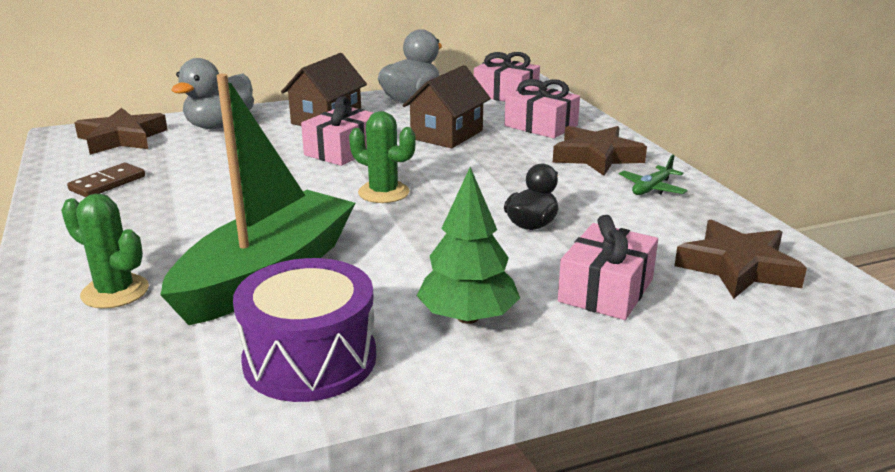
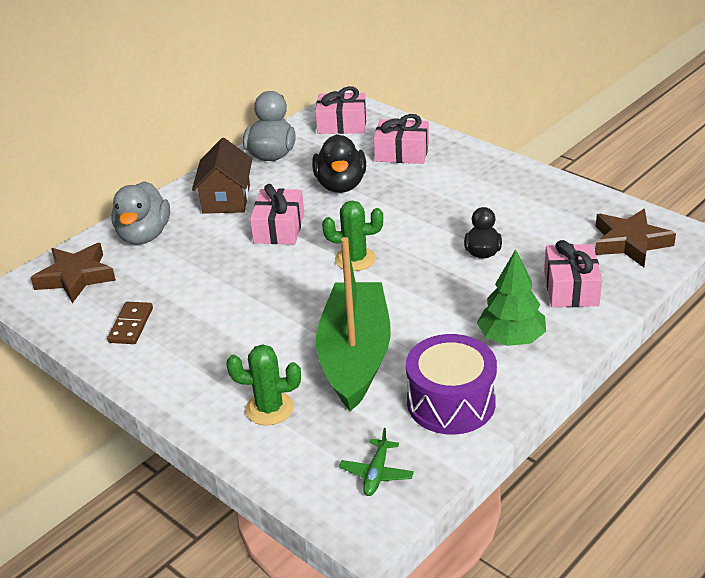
camera: 25 degrees left, 10 degrees up
brown house [402,65,491,148] -> black duck [312,134,366,193]
brown star [553,126,647,176] -> none
green plane [619,155,688,195] -> green plane moved to [339,428,414,496]

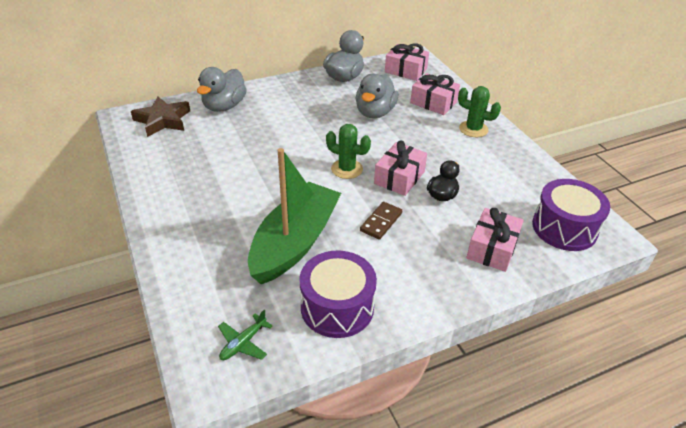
camera: 20 degrees right, 5 degrees up
brown domino [107,302,153,344] -> brown domino moved to [360,202,402,240]
brown house [192,138,252,214] -> none
green cactus [226,344,301,426] -> green cactus moved to [458,86,501,137]
pink gift [250,184,304,244] -> pink gift moved to [374,140,427,196]
black duck [312,134,366,193] -> grey duck [355,74,398,118]
green tree [477,249,546,346] -> none
brown star [595,209,676,267] -> purple drum [532,179,610,251]

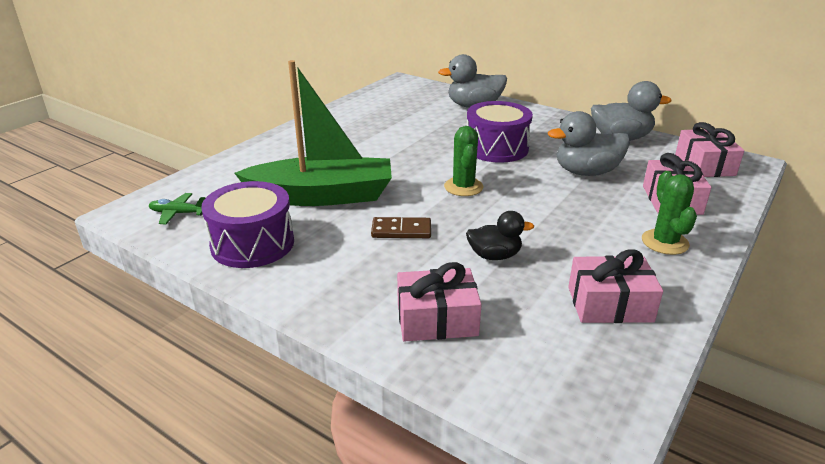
camera: 60 degrees right, 10 degrees down
brown star [131,96,190,137] -> none
pink gift [374,140,427,196] -> pink gift moved to [568,249,663,323]
purple drum [532,179,610,251] -> purple drum moved to [467,101,533,163]

